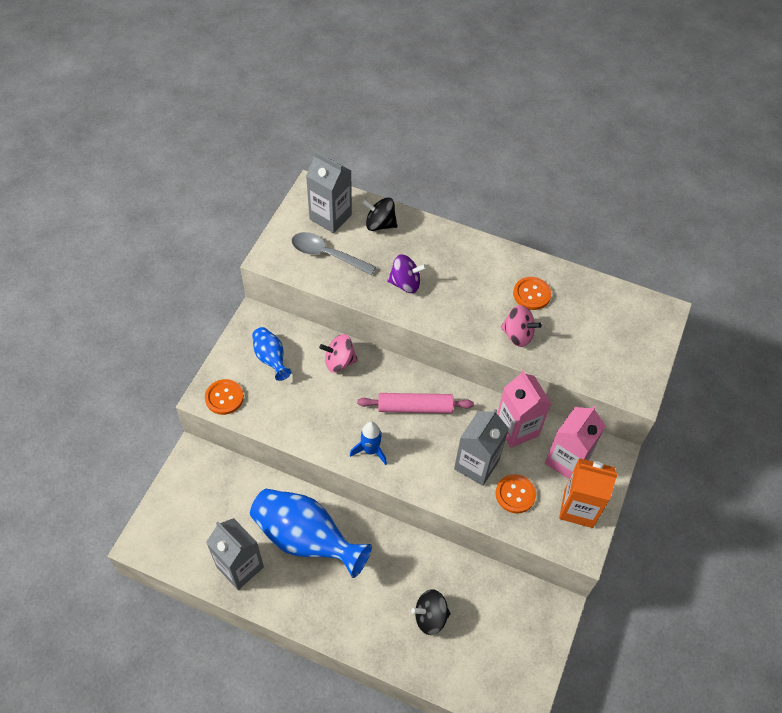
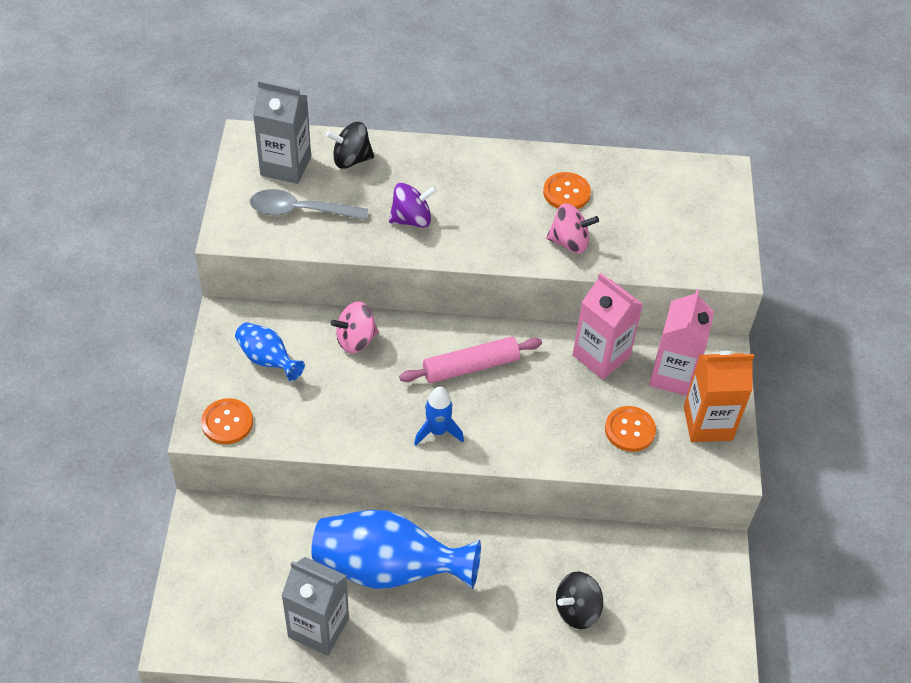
camera: 20 degrees left, 5 degrees down
grey carton [454,409,509,486] -> none

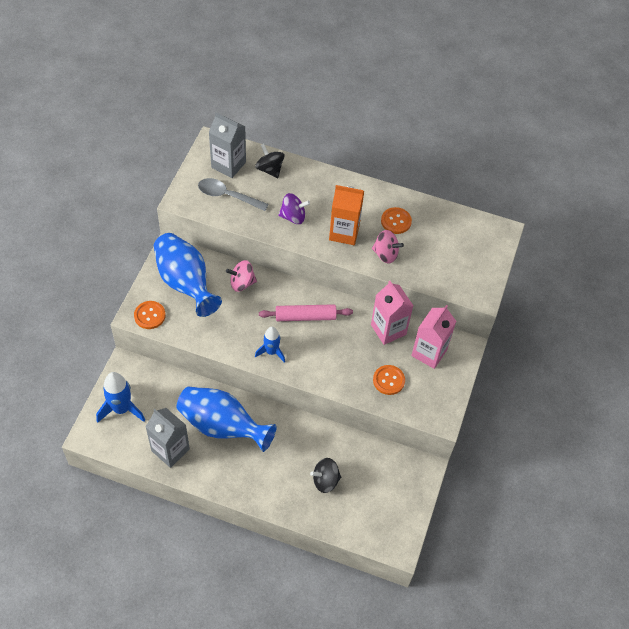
camera: 15 degrees right, 5 degrees up
blue vase [235,322,305,381] -> blue vase [154,233,222,317], size x1.96
black spinning top [326,122,374,169] -> black spinning top turned 45 degrees clockwise [255,144,285,178]
orange carton [684,351,754,442] -> orange carton moved to [329,185,364,245]
none -> blue rocket [96,372,145,423]

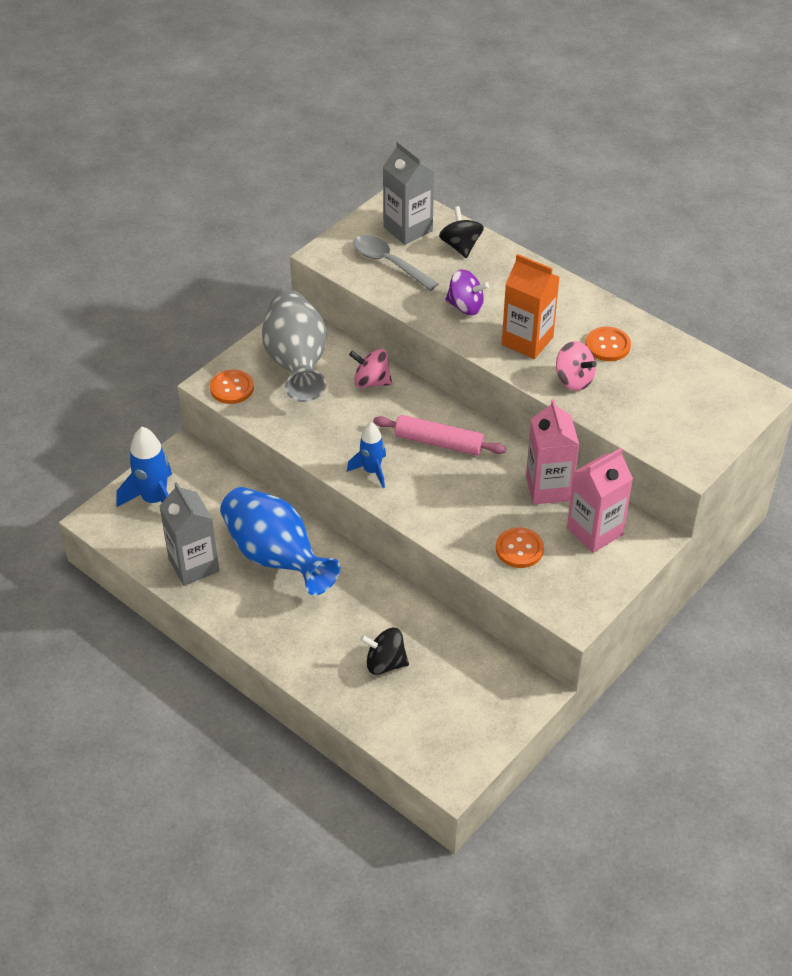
camera: 25 degrees right, 10 degrees down
blue vase [154,233,222,317] -> grey vase [262,290,327,402]

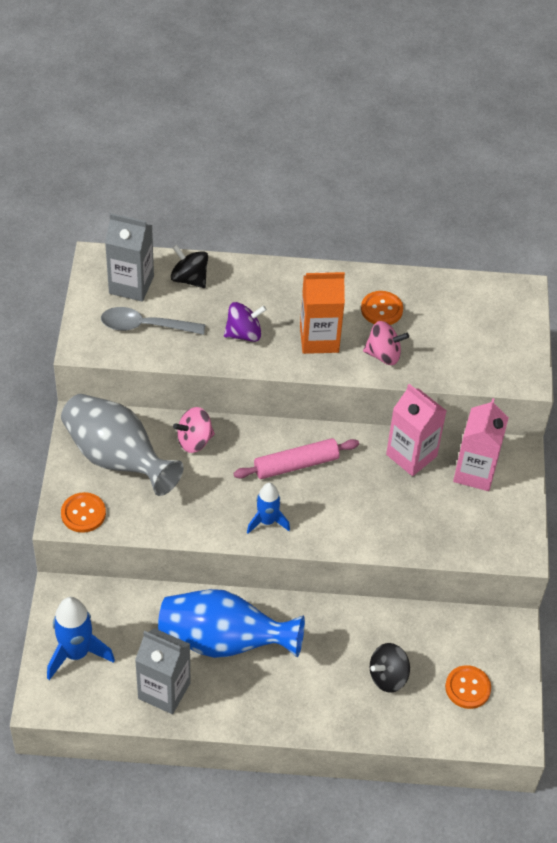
camera: 40 degrees left, 5 degrees up
orange button [496,527,544,568] -> orange button moved to [445,665,491,709]

